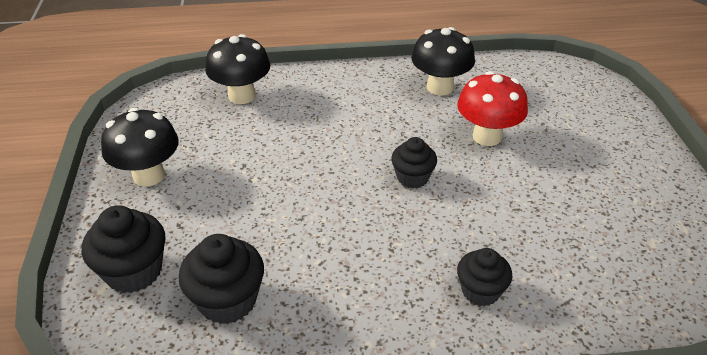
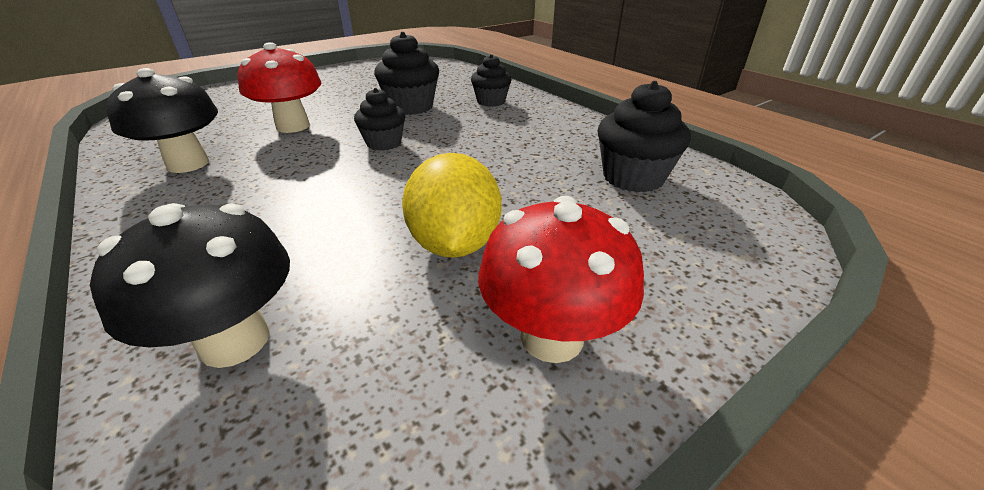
camera: 120 degrees left, 5 degrees down
black cupcake [82,205,166,293] -> black cupcake moved to [374,32,439,115]
black mushroom [101,108,179,187] -> red mushroom [478,196,644,363]
none -> yellow lemon [402,153,502,258]

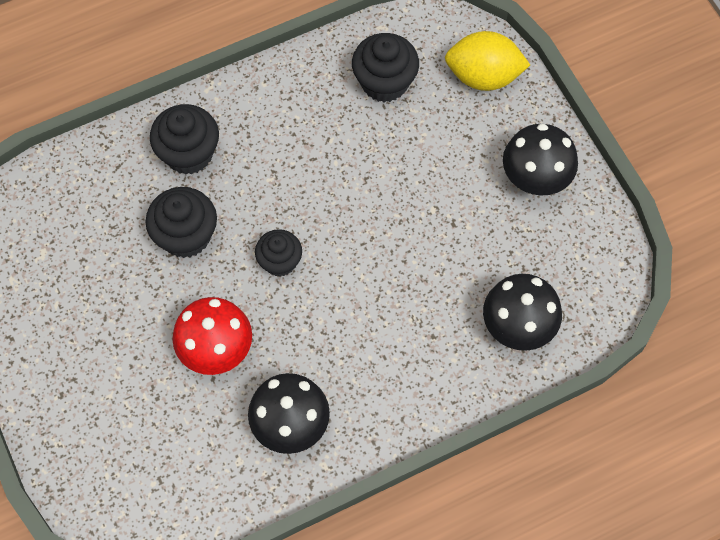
camera: 80 degrees left, 30 degrees up
yellow lemon [402,153,502,258] -> yellow lemon moved to [445,31,530,91]
black cupcake [471,54,512,107] -> black cupcake [150,104,219,175], size x1.50
red mushroom [478,196,644,363] -> black mushroom [503,123,578,196]

